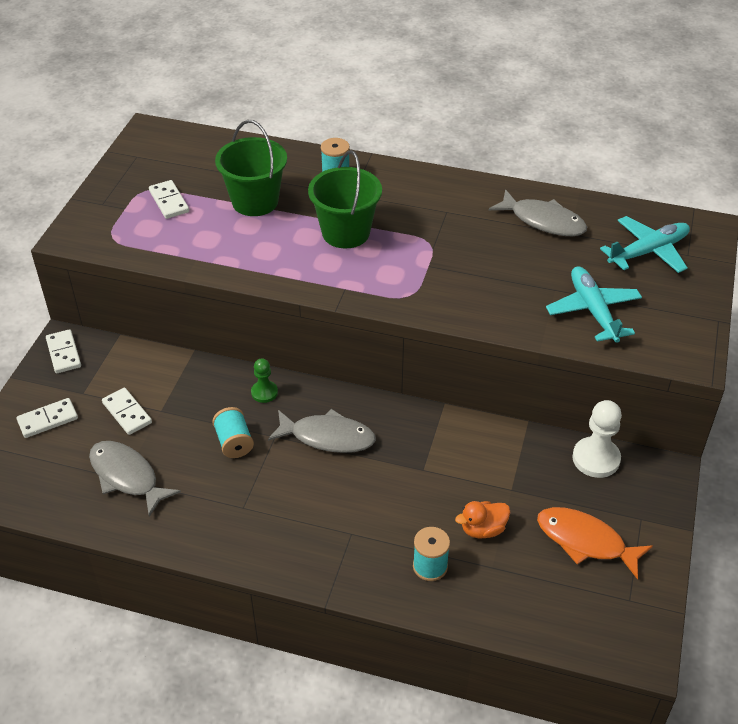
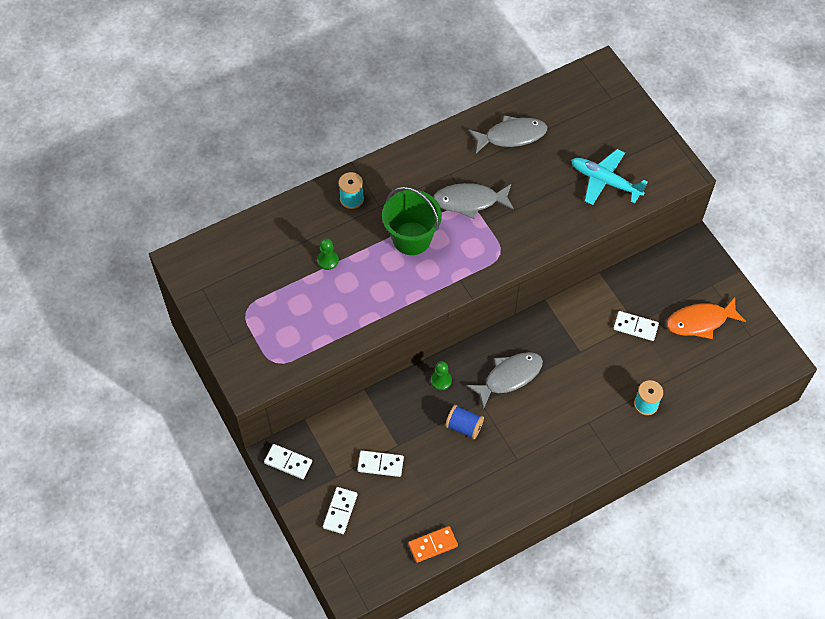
camera: 45 degrees left, 15 degrees up
grey fish [89,441,181,517] -> grey fish moved to [433,183,514,219]
white domino [149,180,189,219] -> white domino moved to [613,311,659,341]
turquoise spool [212,407,254,458] -> blue spool [445,405,484,439]
green bucket [215,120,287,216] -> green pawn [317,238,339,270]
orange duck [455,501,510,538] -> none
white pawn [572,400,622,478] -> none
turquoise plane [600,216,690,273] -> none
none -> orange domino [408,526,458,563]

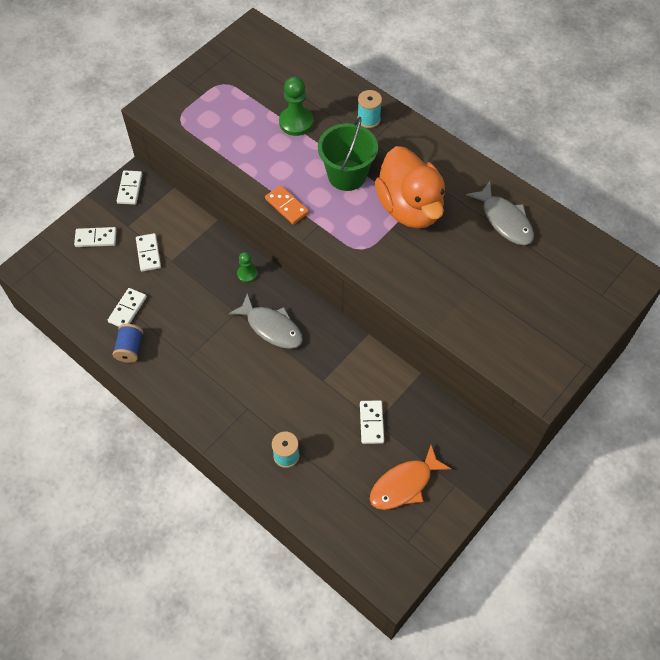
camera: 70 degrees right, 0 degrees up
green pawn [317,238,339,270] -> green pawn [279,77,313,136], size x1.68
orange domino [408,526,458,563] -> orange domino moved to [265,185,309,224]
grey fish [433,183,514,219] -> orange duck [375,146,445,229]
blue spool [445,405,484,439] -> blue spool moved to [113,324,143,363]
turquoise plane [571,149,648,205] -> none
orange fish [667,297,746,339] -> orange fish turned 90 degrees counterclockwise [370,445,451,510]
none -> white domino [108,288,147,327]

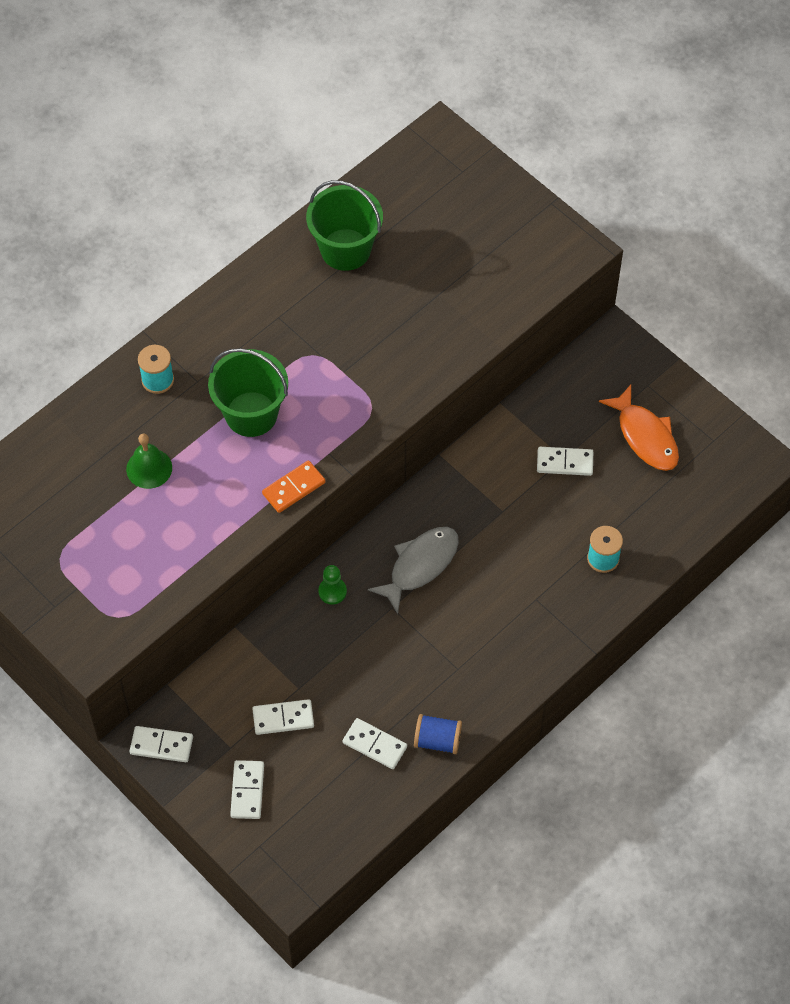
camera: 85 degrees left, 0 degrees up
green pawn [279,77,313,136] -> green bell [126,434,172,489]
orange duck [375,146,445,229] -> none
grey fish [466,182,534,245] -> green bucket [306,180,383,271]

